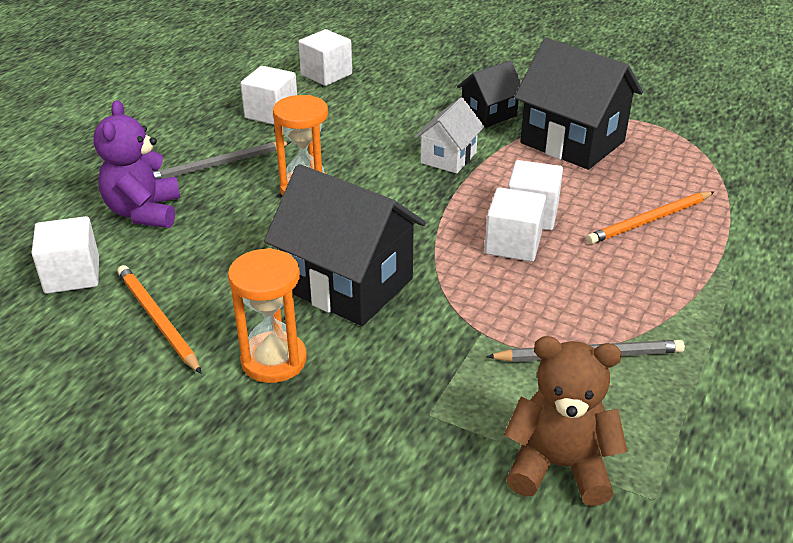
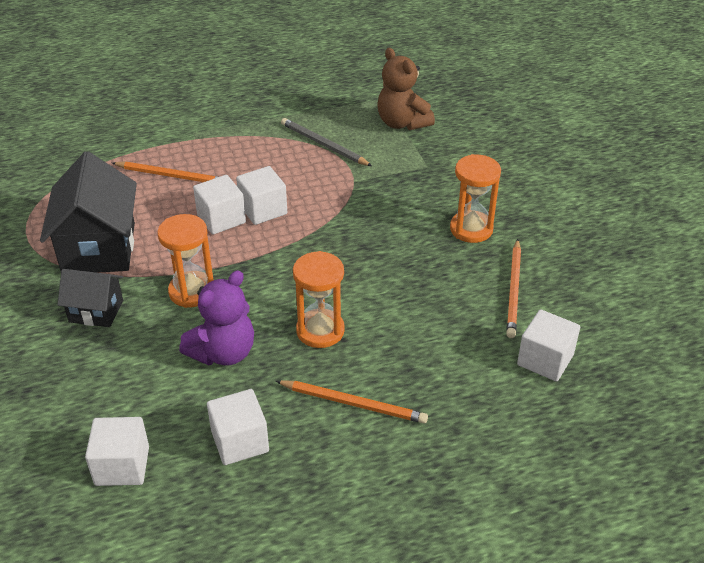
camera: 135 degrees left, 5 degrees up
purple teddy bear [94,100,180,228] -> purple teddy bear moved to [179,270,254,366]
grey pencil [153,141,291,179] -> orange pencil [276,380,428,424]
black house [264,164,426,326] -> none
white house [415,97,485,173] -> orange hourglass [157,214,213,308]

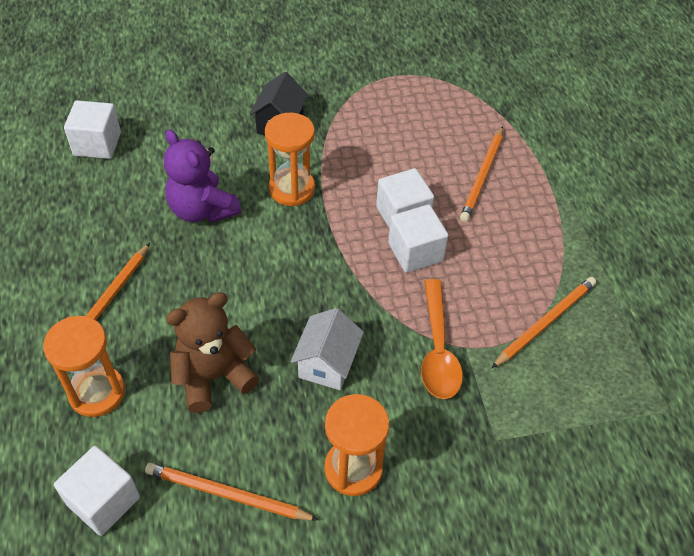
camera: 95 degrees right, 10 degrees up
black house [40,151,137,273] -> none
white cube [207,389,269,465] -> none
grey pencil [281,118,372,166] -> orange pencil [492,277,596,368]
orange hourglass [293,251,345,348] -> orange hourglass moved to [43,316,125,417]
brown teddy bear [377,48,435,130] -> brown teddy bear moved to [166,292,259,413]
none -> white house [291,308,364,390]
none -> orange spoon [421,279,463,399]

